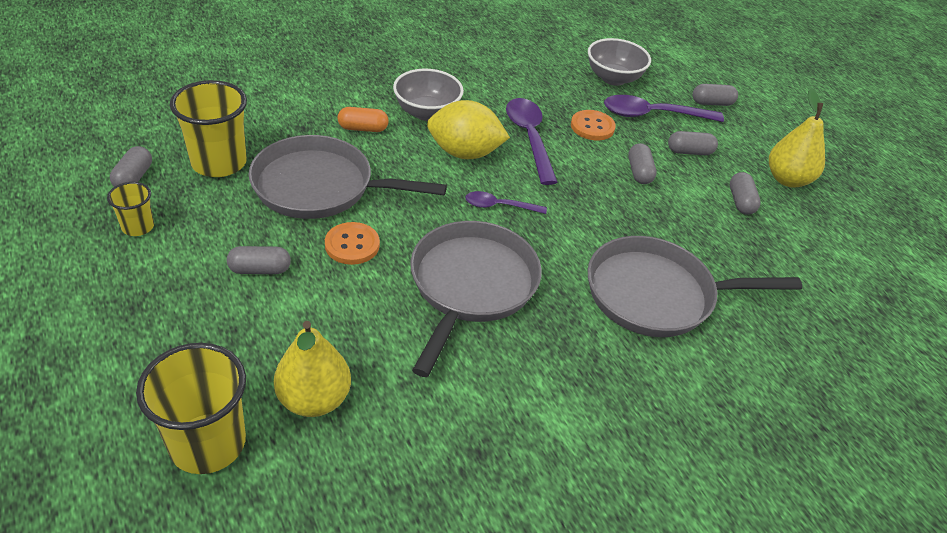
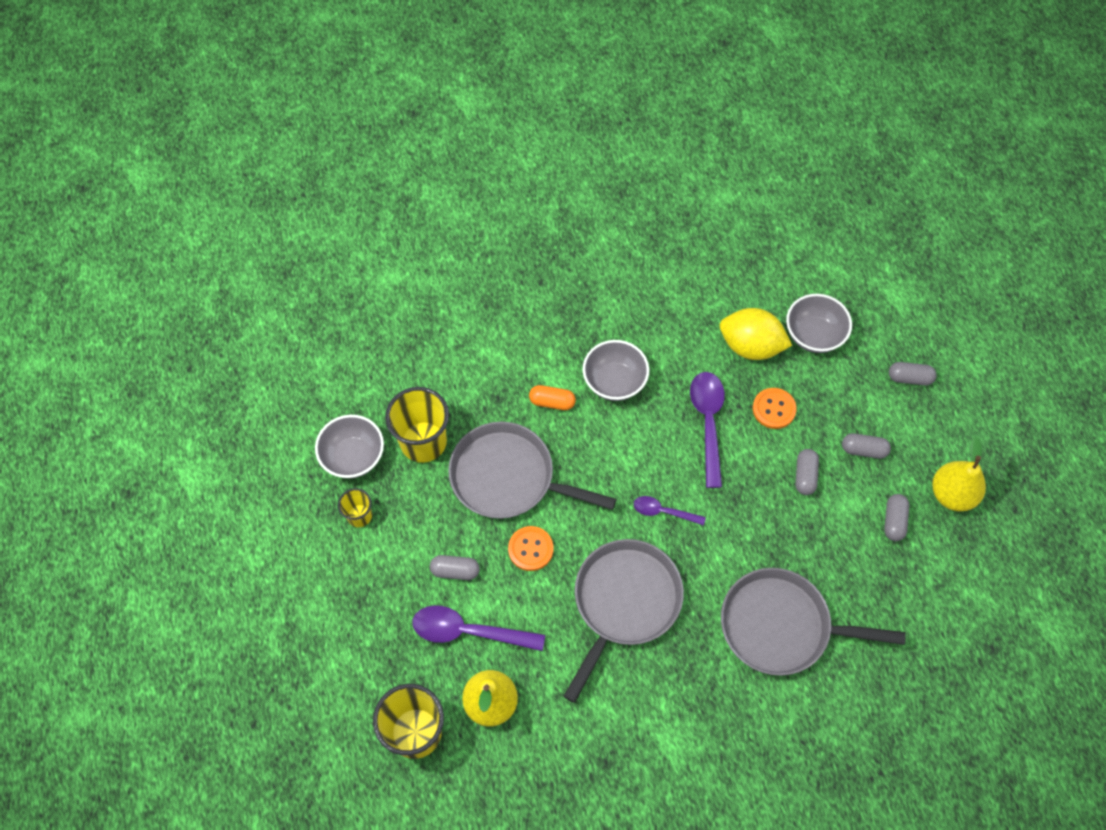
camera: 15 degrees right, 20 degrees up
grey capsule [110,146,152,187] -> grey bowl [315,415,384,478]
yellow lemon [427,100,510,159] -> yellow lemon moved to [720,308,792,360]
purple spoon [604,95,724,122] -> purple spoon moved to [413,605,545,651]

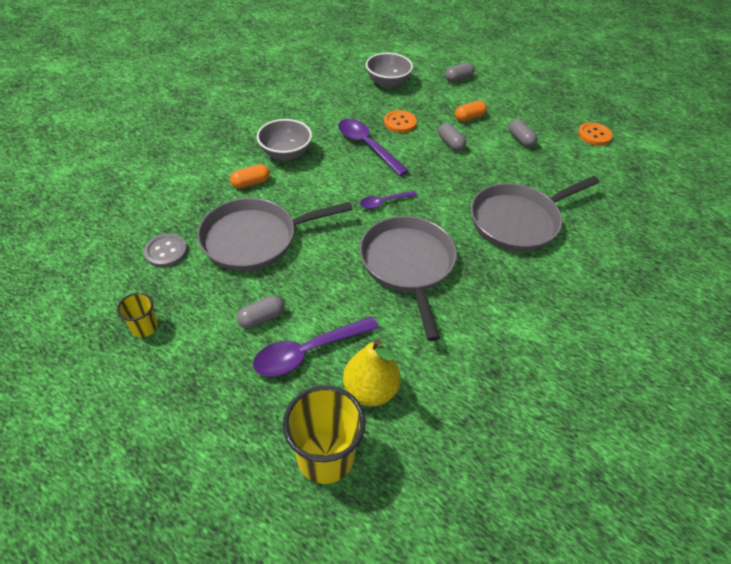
camera: 40 degrees left, 15 degrees down
grey bowl [315,415,384,478] -> none
yellow cup [385,387,449,463] -> grey button [144,234,187,267]
orange button [508,526,553,571] -> orange button moved to [578,122,613,146]
yellow lemon [720,308,792,360] -> none
grey capsule [842,433,891,459] -> orange capsule [455,101,487,122]
yellow pear [932,437,986,511] -> none

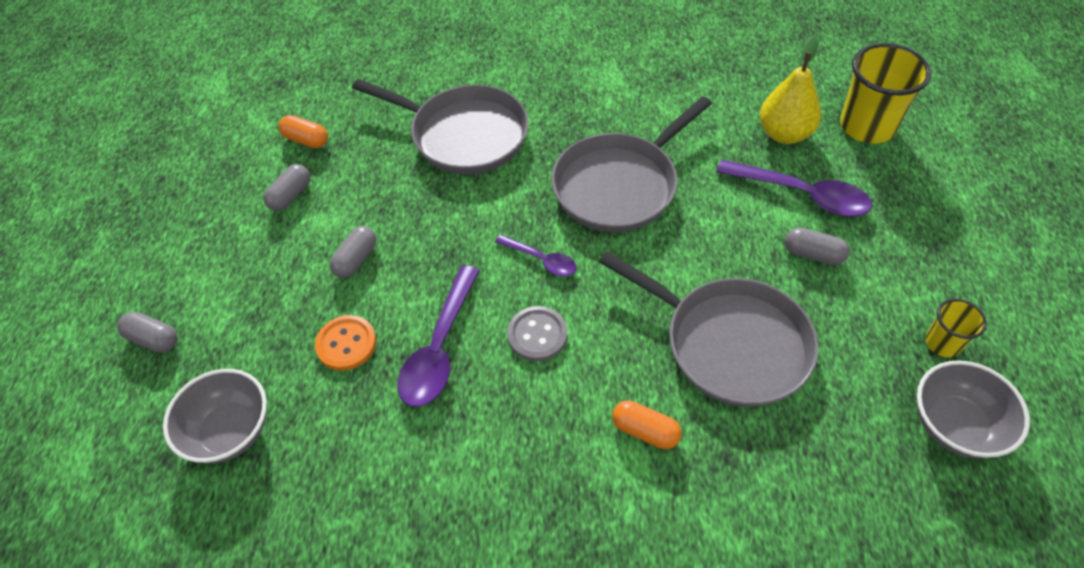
camera: 120 degrees left, 5 degrees up
grey button [144,234,187,267] -> grey button moved to [507,306,567,361]
grey bowl [257,119,312,161] -> grey bowl moved to [917,360,1030,458]
orange capsule [455,101,487,122] -> orange capsule moved to [278,115,328,148]
orange button [578,122,613,146] -> none

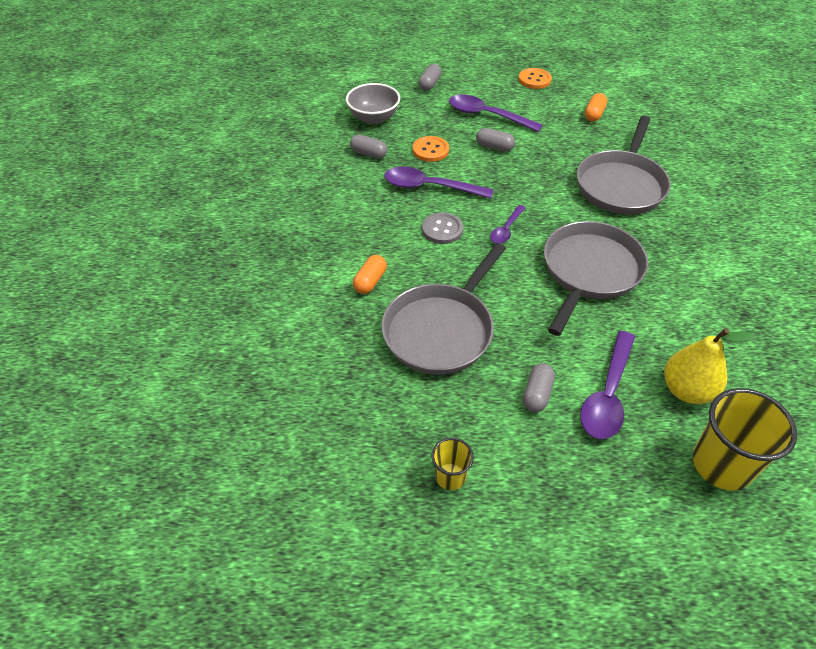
camera: 85 degrees right, 5 degrees down
grey capsule [263,164,310,211] -> grey capsule moved to [350,134,388,159]
grey pan [551,96,712,232] -> grey pan turned 75 degrees clockwise [544,221,648,336]
grey bowl [917,360,1030,458] -> none
none -> purple spoon [449,94,543,132]
none -> orange button [518,68,552,89]

